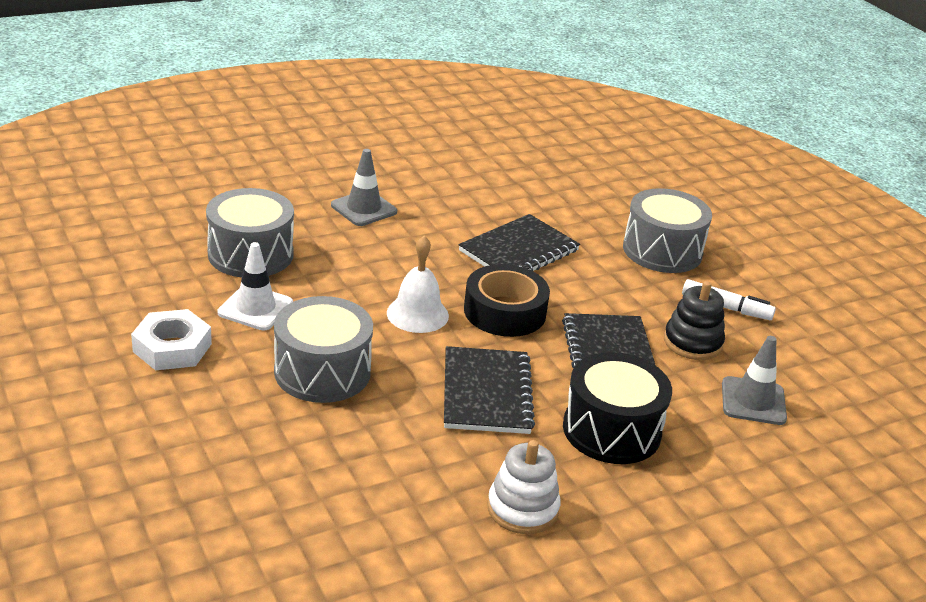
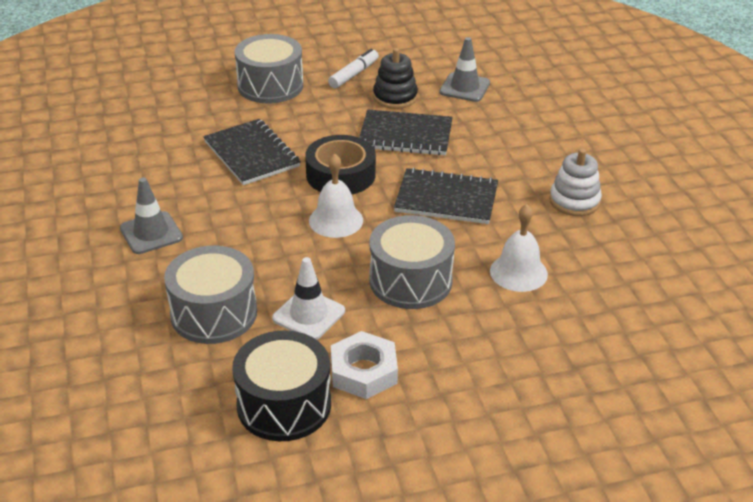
camera: 75 degrees left, 5 degrees up
black drum [563,352,672,464] -> black drum moved to [232,330,331,441]
none -> white bell [490,204,548,292]

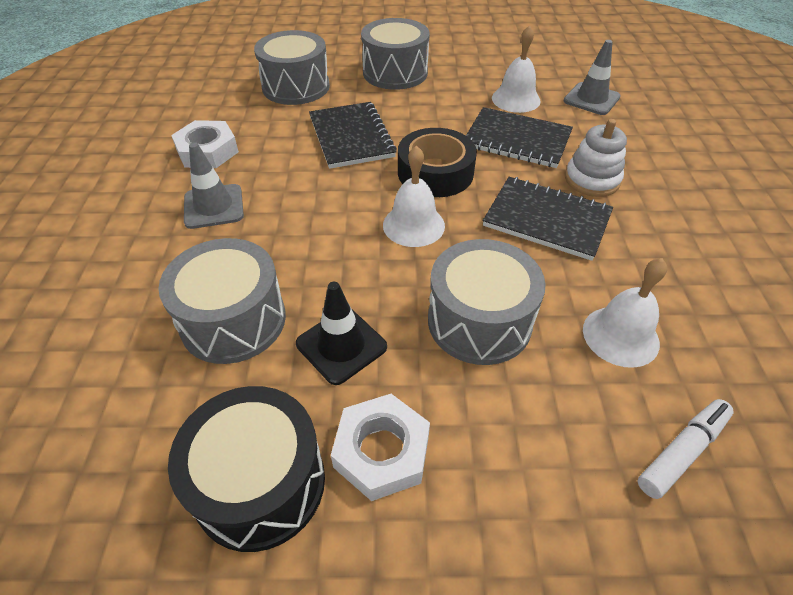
camera: 15 degrees right, 10 degrees up
white traffic cone [272,257,345,340] -> black traffic cone [296,282,387,385]
white marker [328,49,379,88] -> white marker moved to [637,399,734,499]
black stacking toy [373,48,418,109] -> white bell [492,25,540,113]
white stacking toy [549,149,602,216] -> white stacking toy moved to [565,119,627,197]
none -> white nut [171,120,239,168]
none -> grey drum [254,30,330,105]

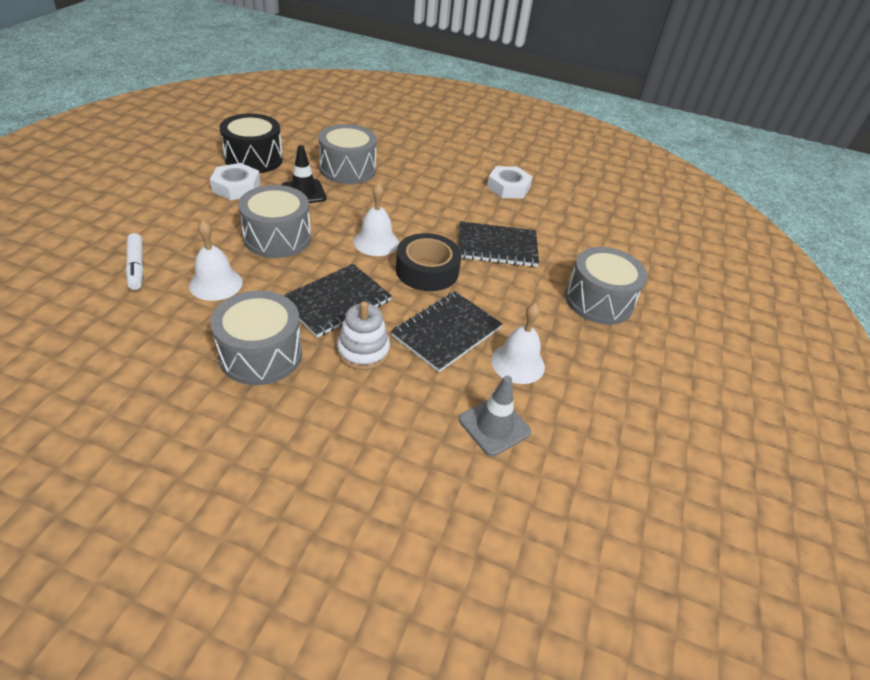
camera: 105 degrees right, 5 degrees down
grey traffic cone [184,142,244,229] -> none
grey drum [254,30,330,105] -> grey drum moved to [210,291,302,385]

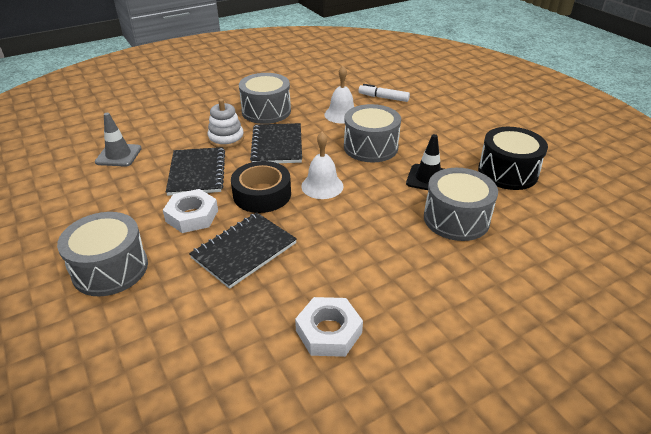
camera: 135 degrees right, 5 degrees down
white nut [210,163,261,200] -> white nut moved to [163,189,218,233]
white bell [491,303,545,384] -> none

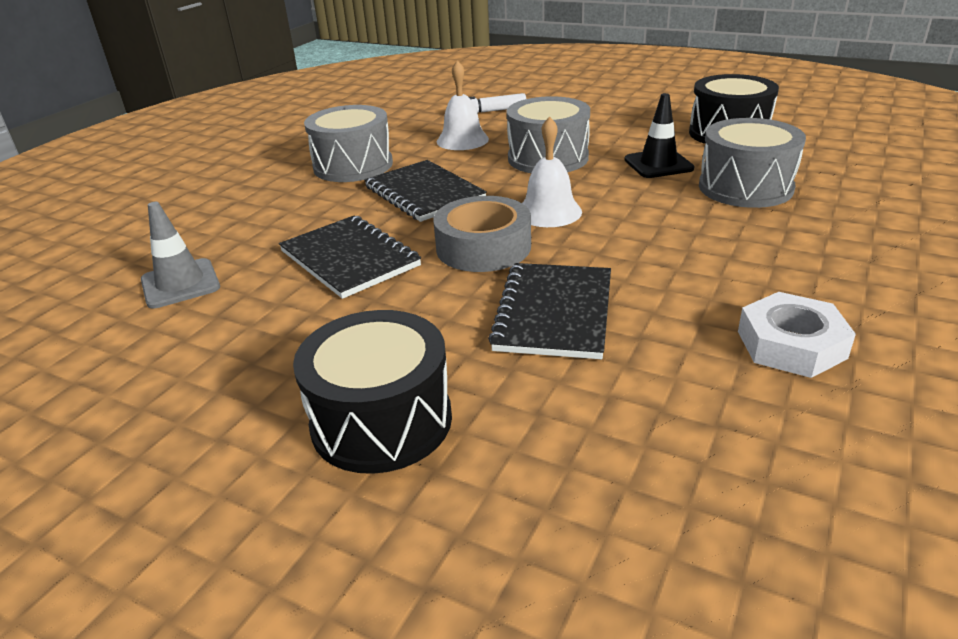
camera: 30 degrees left, 5 degrees down
grey drum [57,212,148,296] -> black drum [293,310,452,474]
white nut [163,189,218,233] -> none
white stacking toy [208,99,244,148] -> none
black tape [231,161,291,213] -> grey tape [433,196,531,272]

